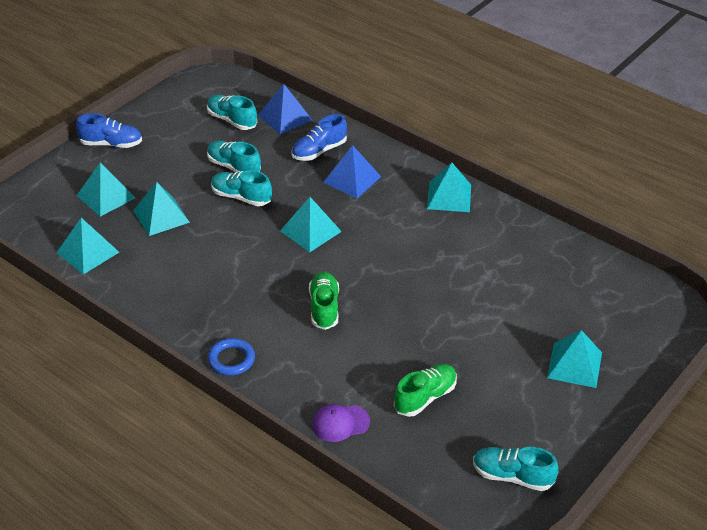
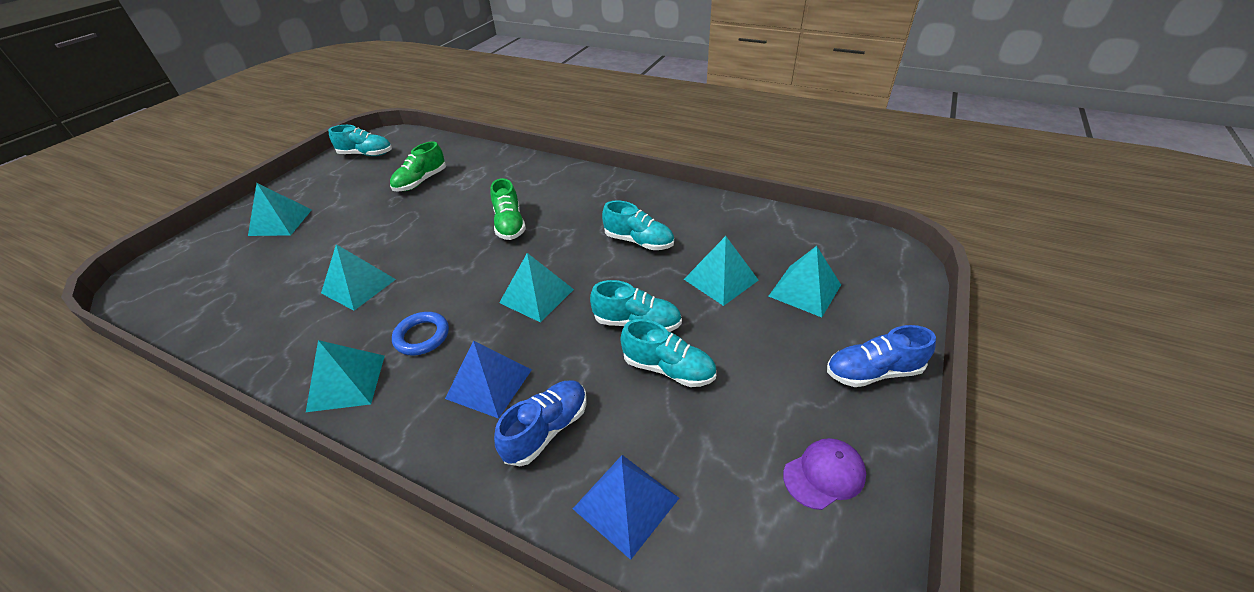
camera: 170 degrees right, 0 degrees up
turquoise pyramid [56,218,119,274] -> turquoise pyramid moved to [321,244,396,311]
turquoise shoe [207,95,257,130] -> turquoise shoe moved to [602,200,674,250]
blue ring [208,338,255,376] -> blue ring moved to [392,312,449,355]
purple cap [312,404,370,442] -> purple cap moved to [783,438,866,510]

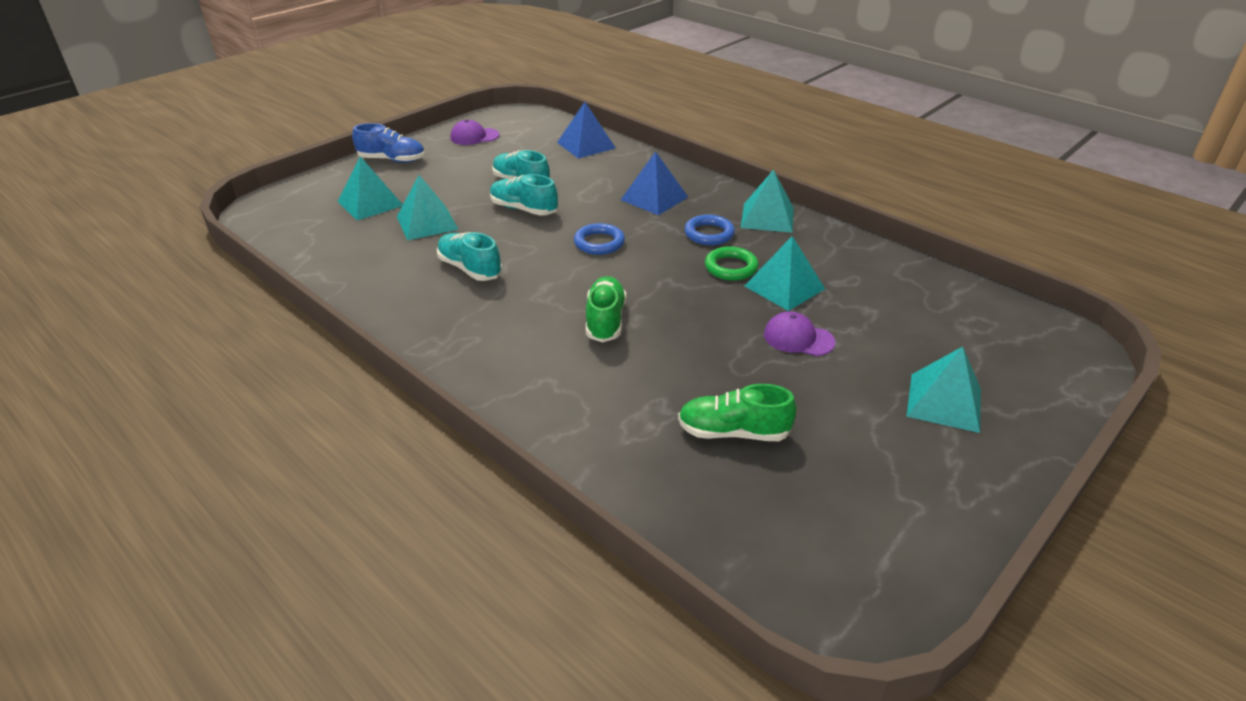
camera: 165 degrees left, 5 degrees down
turquoise shoe [328,125,392,156] -> none
green shoe [390,141,446,192] -> green shoe turned 135 degrees counterclockwise [678,384,797,441]
blue shoe [494,380,587,466] -> none
turquoise pyramid [499,253,574,323] -> blue ring [574,223,625,255]
none -> green ring [705,246,759,281]
none -> purple cap [764,312,835,356]

